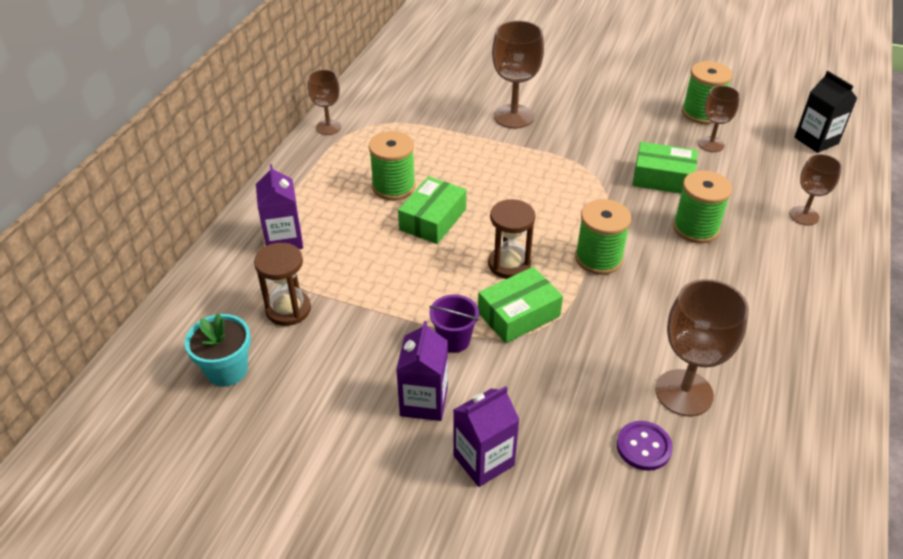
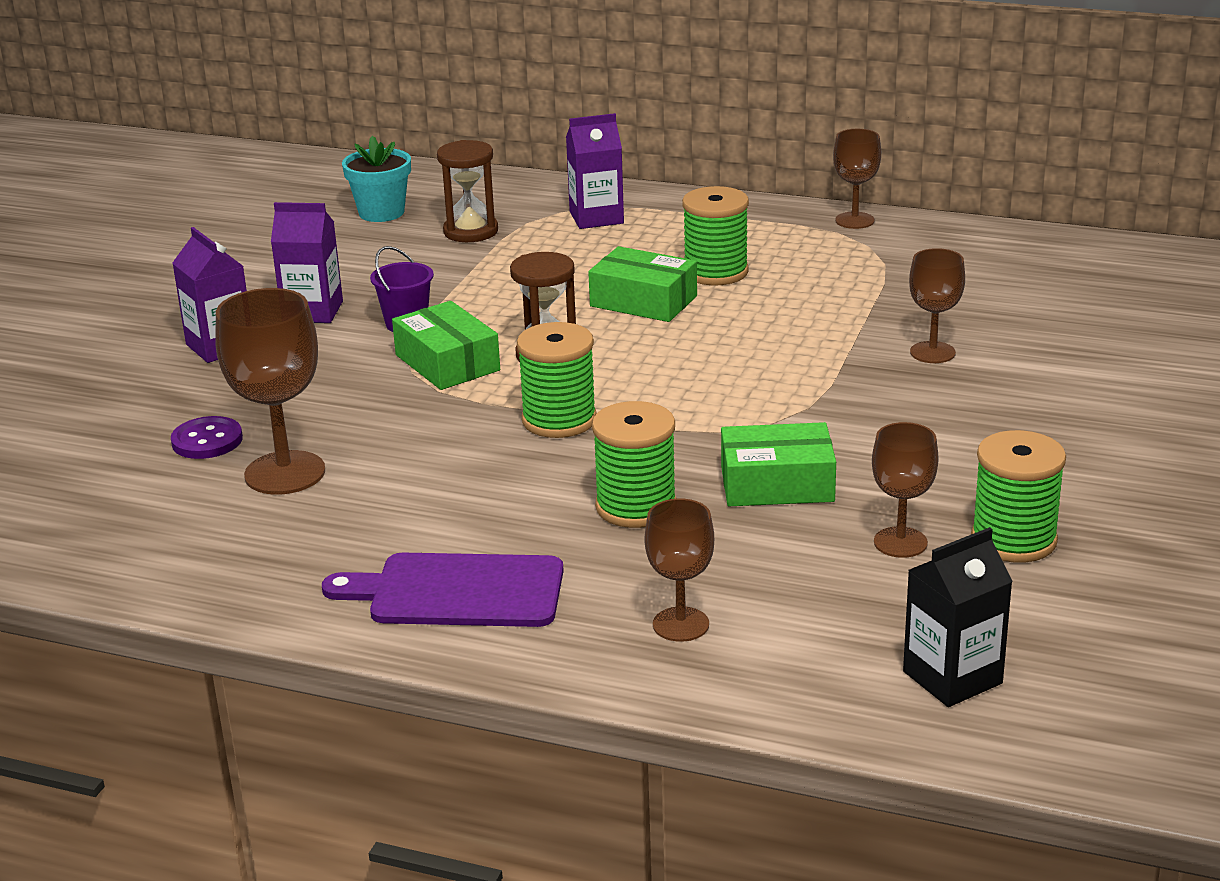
camera: 90 degrees right, 15 degrees down
brown goblet [492,20,544,129] -> brown goblet [909,248,965,363], size x0.61
green box [632,142,698,194] -> green box turned 75 degrees clockwise [721,422,836,506]
none -> purple cutting board [322,553,564,627]

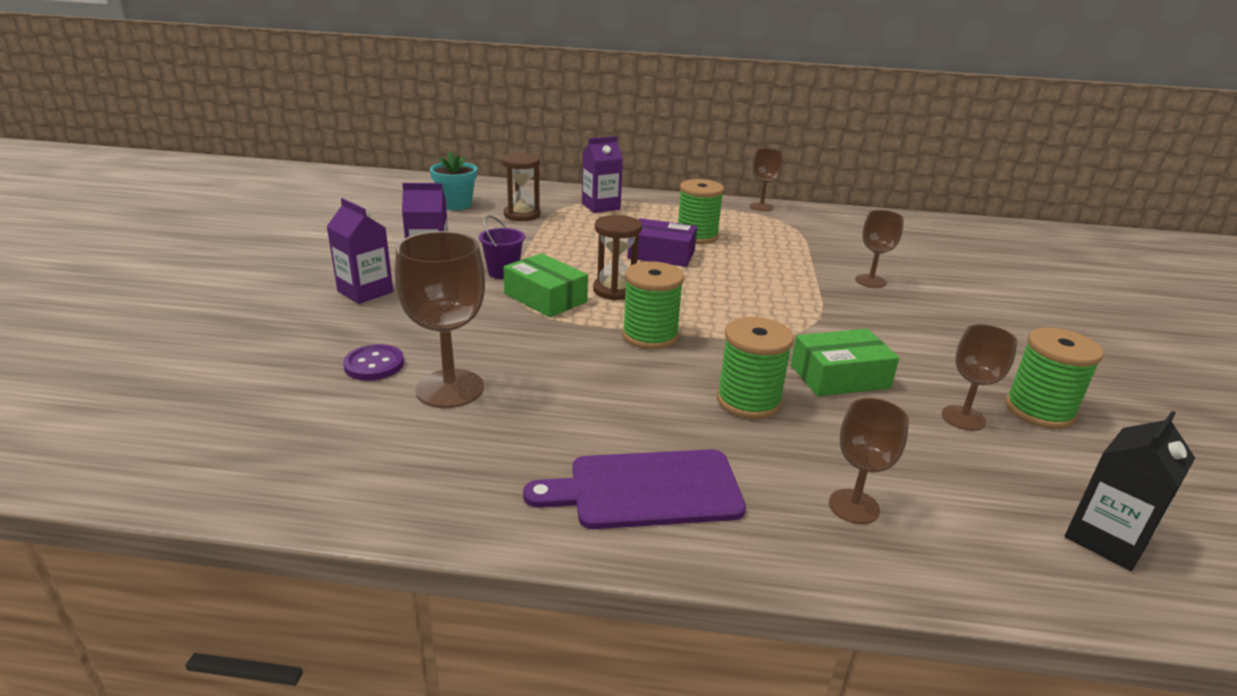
camera: 15 degrees left, 0 degrees up
green box [588,246,697,322] -> purple box [627,218,697,267]

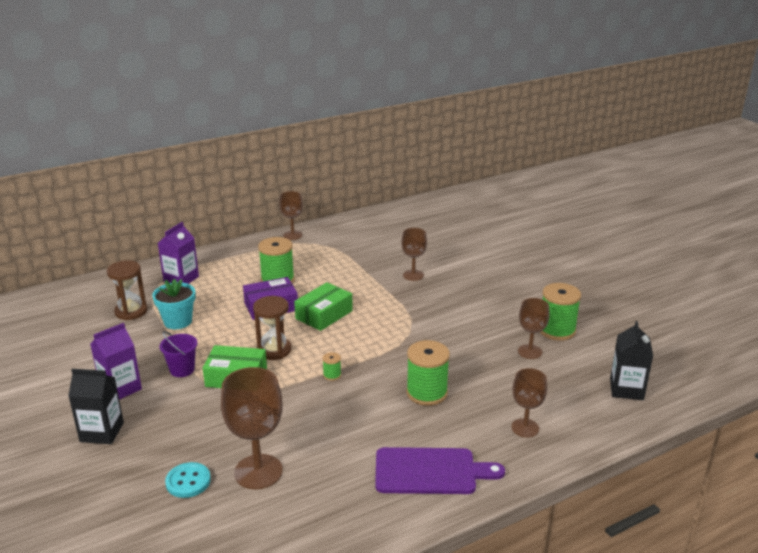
camera: 35 degrees left, 0 degrees up
purple carton [326,198,393,304] -> black carton [68,369,124,444]
purple button [343,344,404,381] -> turquoise button [165,462,211,498]
turquoise flower pot [430,152,477,210] -> turquoise flower pot moved to [152,279,196,329]
purple cutting board [523,449,746,529] -> purple cutting board turned 135 degrees counterclockwise [375,447,505,494]
green spool [622,262,684,349] -> green spool [322,352,341,381], size x0.45
green box [791,329,899,397] -> green box moved to [294,282,353,331]

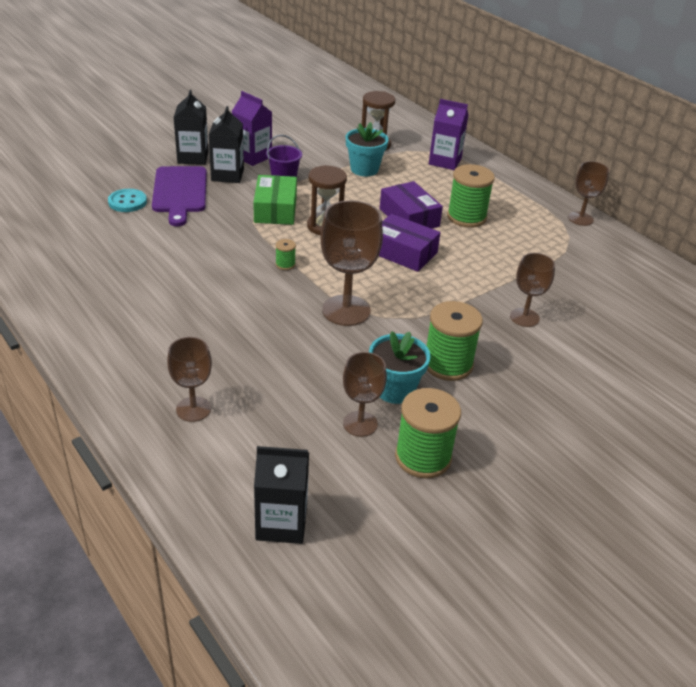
camera: 80 degrees right, 10 degrees up
brown goblet [221,367,283,489] -> brown goblet moved to [320,200,383,326]
green box [294,282,353,331] -> purple box [379,214,441,272]
purple cutting board [375,447,505,494] -> purple cutting board moved to [152,166,207,226]
green spool [406,340,450,406] -> green spool moved to [427,301,483,381]
none -> black carton [209,106,244,183]
none -> turquoise flower pot [369,331,431,404]

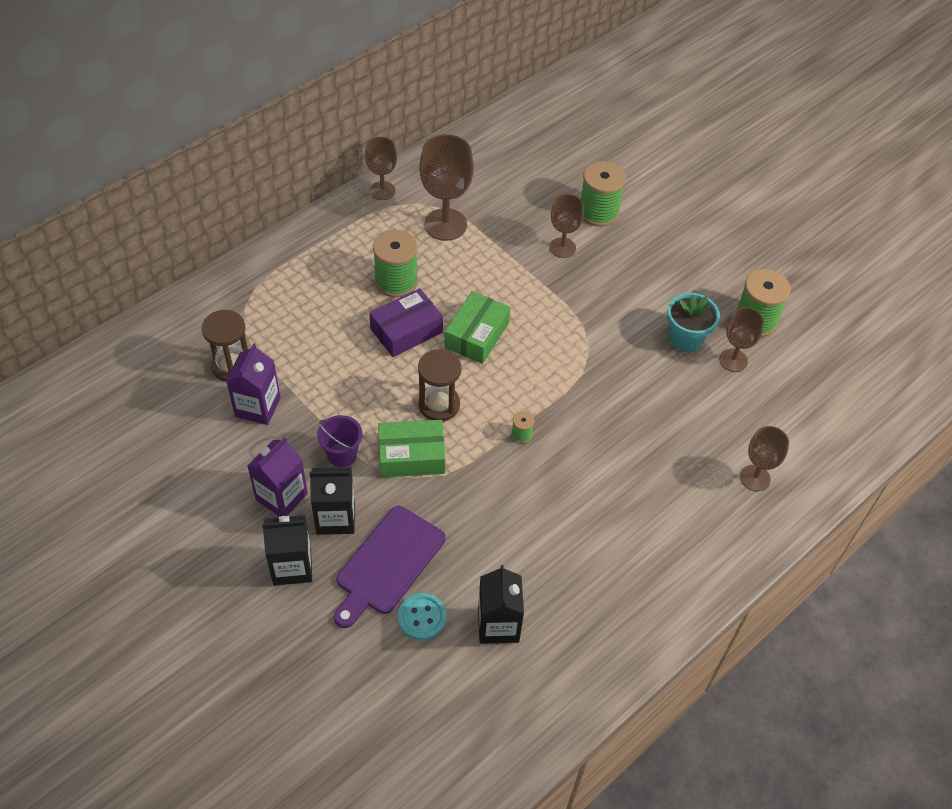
camera: 95 degrees left, 15 degrees up
purple cutting board [152,166,207,226] -> purple cutting board turned 135 degrees clockwise [334,506,446,628]
black carton [254,446,309,544] -> black carton moved to [478,565,524,644]
brown goblet [320,200,383,326] -> brown goblet moved to [419,134,474,241]
turquoise flower pot [346,122,388,176] -> none
purple box [379,214,441,272] -> green box [444,291,511,364]
green spool [427,301,483,381] -> green spool moved to [581,161,626,227]
purple carton [429,99,469,170] -> purple carton moved to [226,343,281,425]

